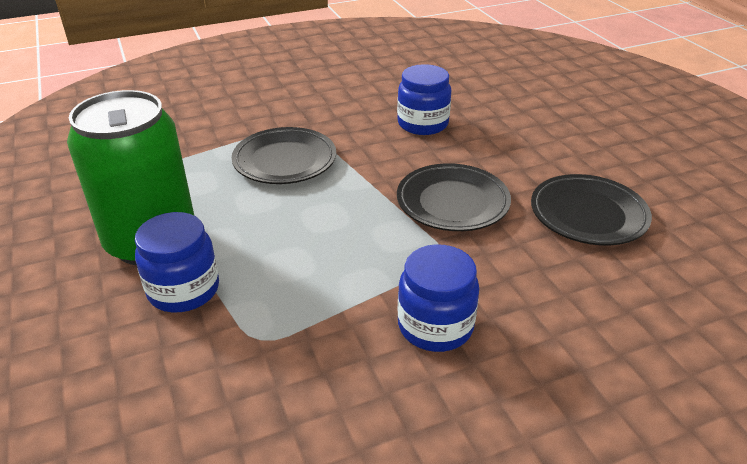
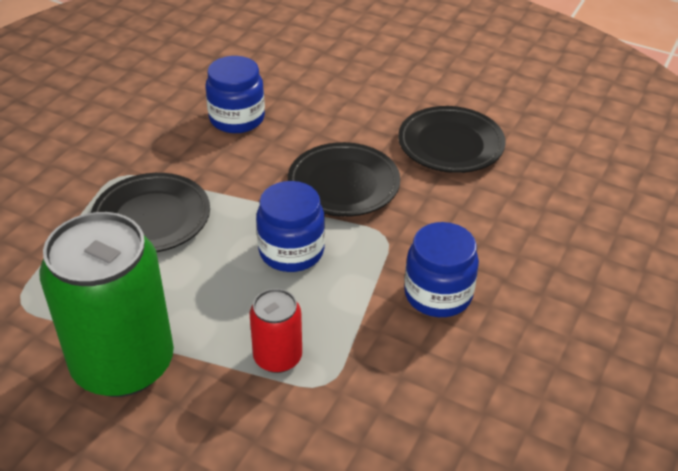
camera: 40 degrees left, 5 degrees up
blue jar [135,212,219,312] -> blue jar moved to [256,181,325,272]
none -> red can [249,288,302,373]

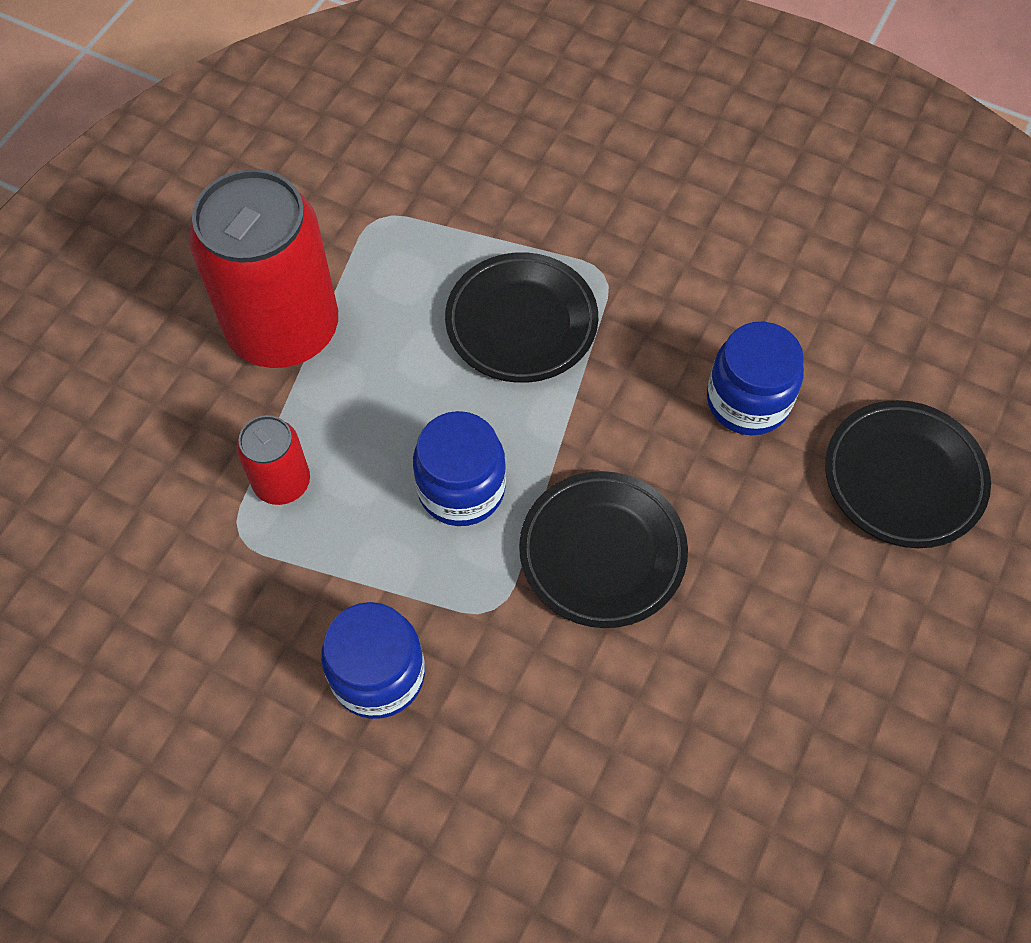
camera: 90 degrees right, 20 degrees up
green can [39,212,174,397] -> red can [189,169,338,368]
black plate [398,106,506,173] -> black plate moved to [825,400,991,548]

